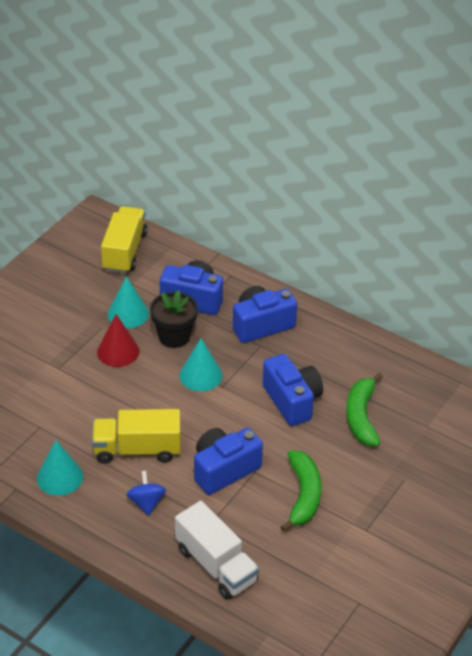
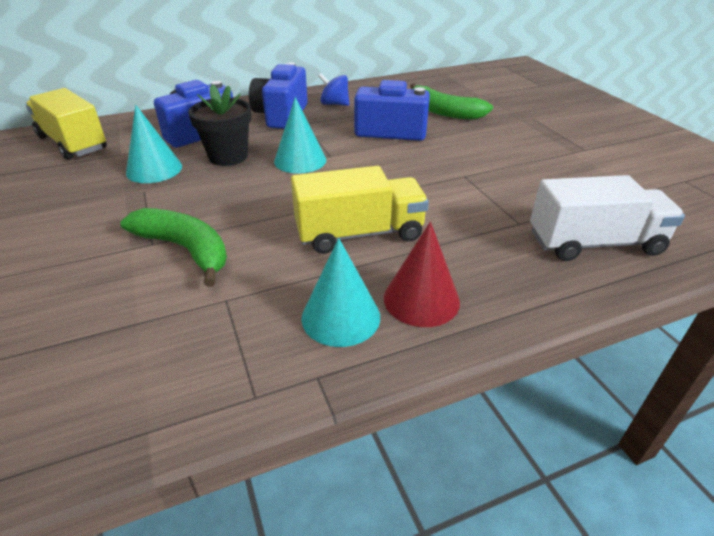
camera: 55 degrees left, 5 degrees down
yellow truck [92,409,181,463] -> yellow truck turned 135 degrees counterclockwise [291,166,429,254]
red cone [97,314,140,367] -> red cone moved to [384,222,460,327]
blue spinning top [126,471,166,516] -> blue spinning top moved to [318,74,349,106]
blue camera [194,428,263,495] -> none
green banana [280,450,322,532] -> green banana moved to [120,208,227,287]

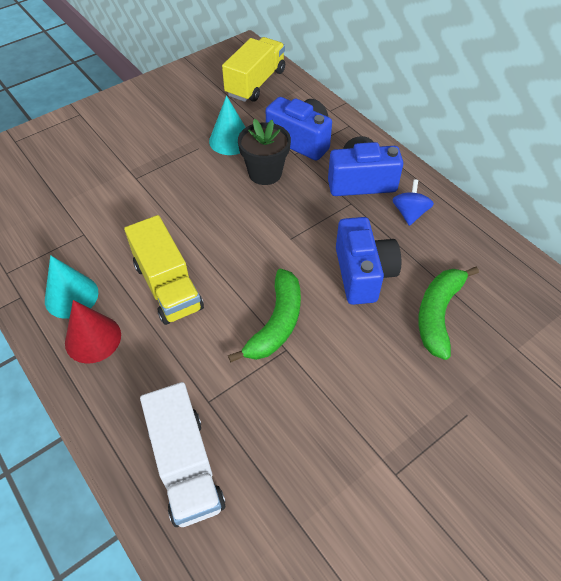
camera: 75 degrees right, 15 degrees up
green banana [120,208,227,287] -> green banana moved to [228,269,301,362]
turquoise cone [274,97,326,174] -> none

